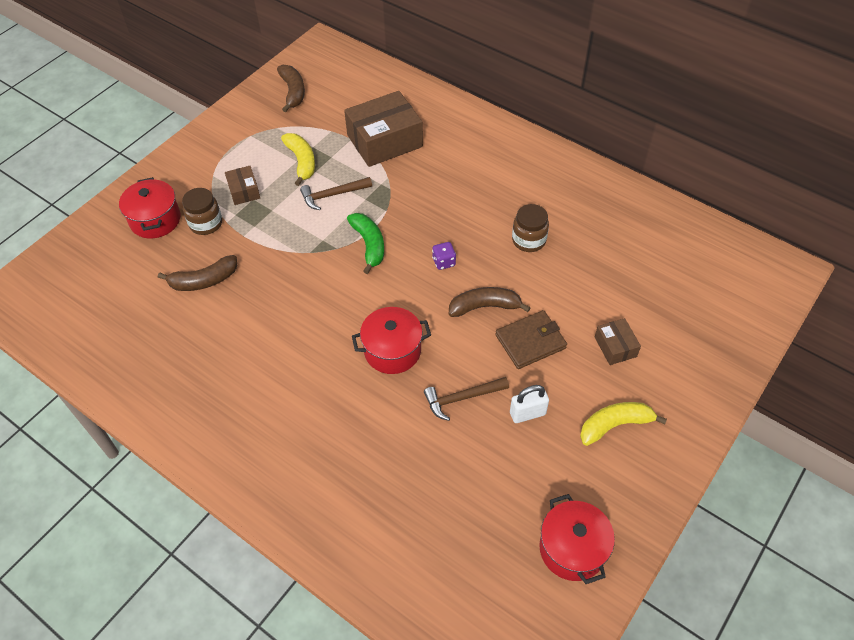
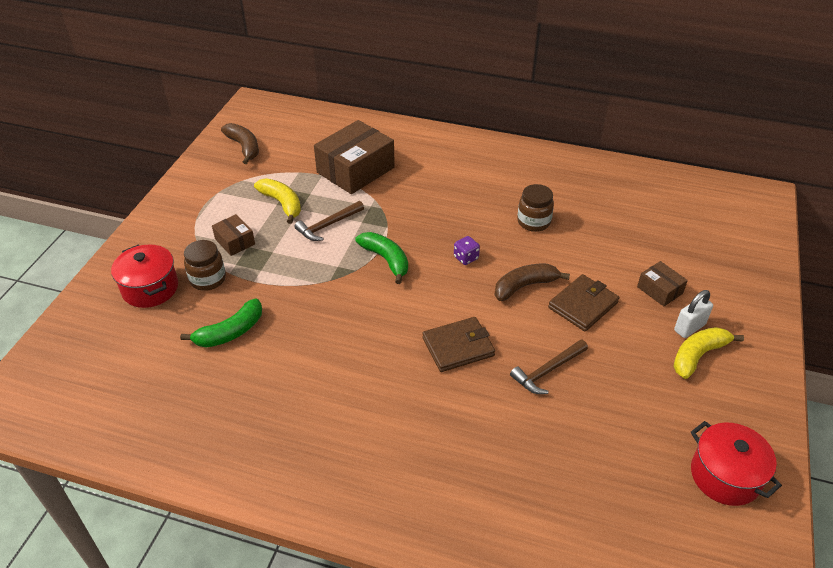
camera: 20 degrees left, 10 degrees down
brown banana [158,255,238,291] -> green banana [180,298,262,347]
red pot [352,307,431,374] -> brown wallet [422,317,495,372]
white padlock [510,385,549,423] -> white padlock moved to [674,290,713,338]

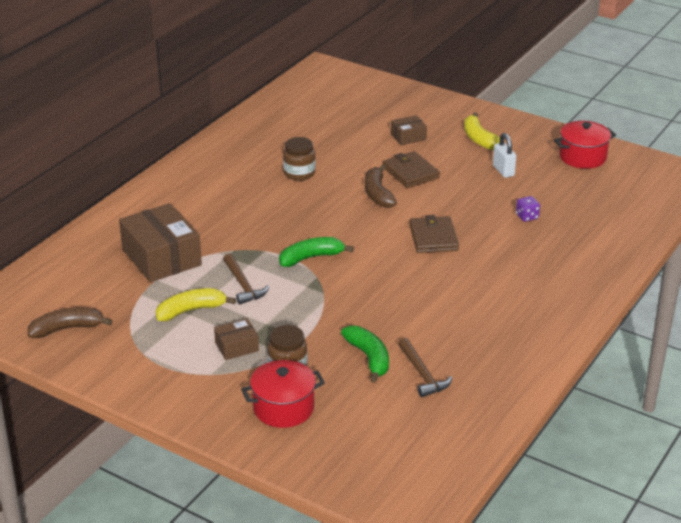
camera: 75 degrees left, 10 degrees down
purple dice [454,236,480,265] -> purple dice moved to [516,196,540,222]
brown hammer [510,339,588,394] -> brown hammer moved to [398,338,452,397]
white padlock [674,290,713,338] -> white padlock moved to [493,133,516,178]

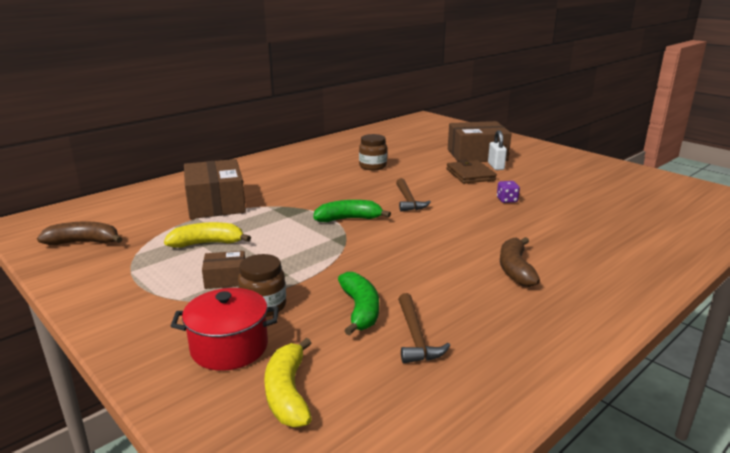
camera: 15 degrees right, 10 degrees down
brown hammer [223,253,269,305] -> brown hammer moved to [396,178,431,212]
brown banana [365,165,397,208] -> brown banana moved to [500,237,540,287]
brown box [391,115,427,145] -> brown box [448,121,511,162], size x2.04
brown wallet [409,215,459,253] -> none
yellow banana [464,112,500,150] -> yellow banana moved to [264,338,312,427]
white padlock [493,133,516,178] -> white padlock moved to [488,130,507,170]
purple dice [516,196,540,222] -> purple dice moved to [497,181,520,203]
red pot [554,121,616,169] -> none

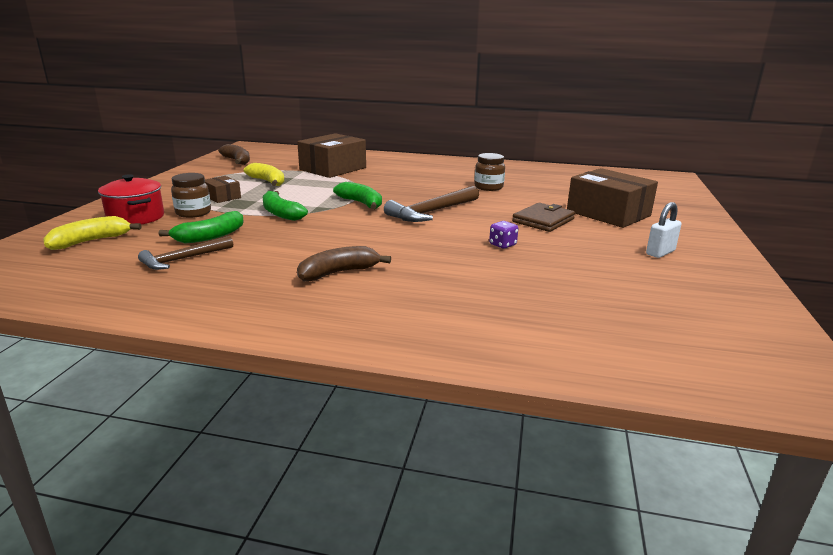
camera: 55 degrees right, 0 degrees up
brown hammer [396,178,431,212] -> brown hammer [384,186,479,222], size x1.53
white padlock [488,130,507,170] -> white padlock moved to [646,202,681,258]
none -> green banana [263,191,308,221]

